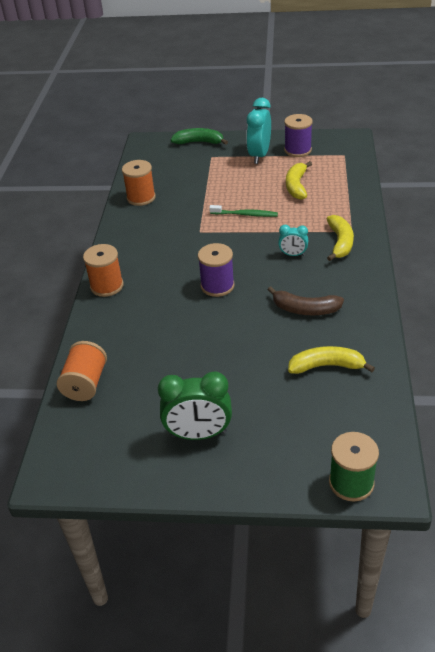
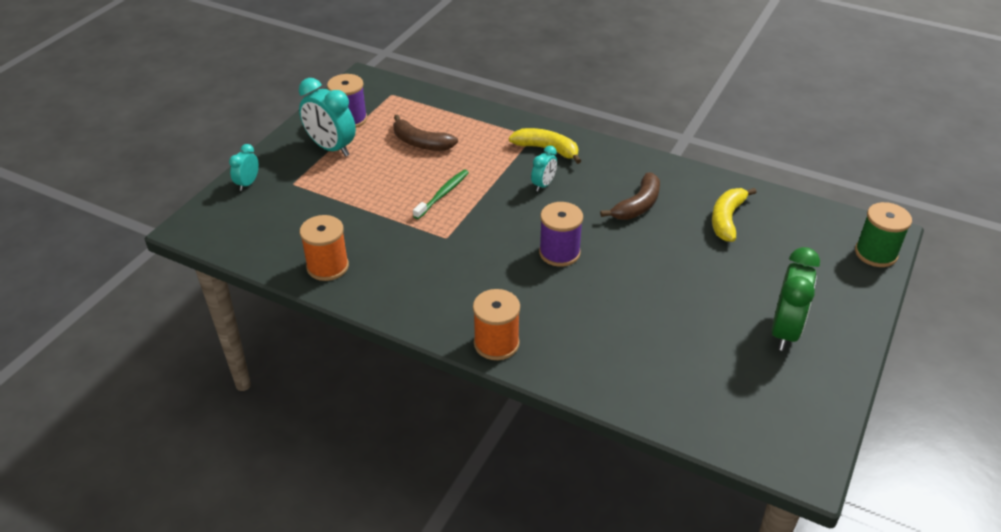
camera: 70 degrees left, 0 degrees up
orange spool [57,341,107,401] -> none
green banana [171,128,228,145] -> turquoise clock [229,144,259,191]
yellow banana [286,161,312,200] -> brown banana [393,115,458,151]

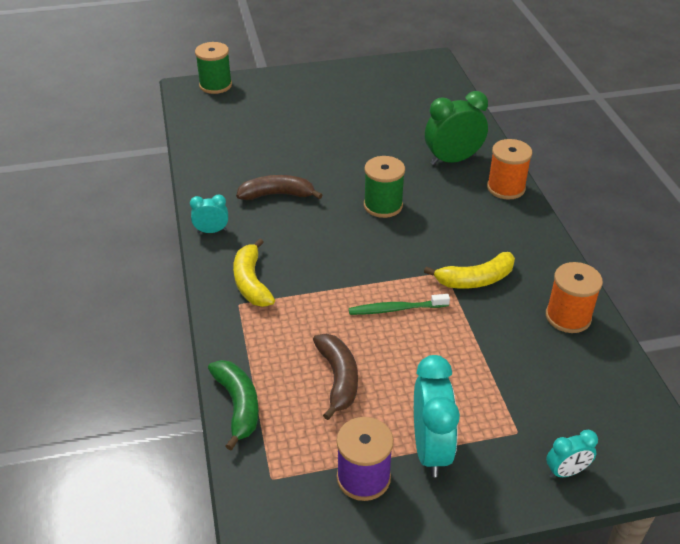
camera: 130 degrees left, 0 degrees up
turquoise clock [531,146,557,192] -> turquoise clock moved to [190,195,228,233]
purple spool [539,202,583,267] -> green spool [364,156,405,218]
yellow banana [712,188,757,242] -> yellow banana moved to [424,252,515,289]
green clock [771,247,820,351] -> green clock moved to [425,91,488,165]
none -> green banana [208,360,259,450]

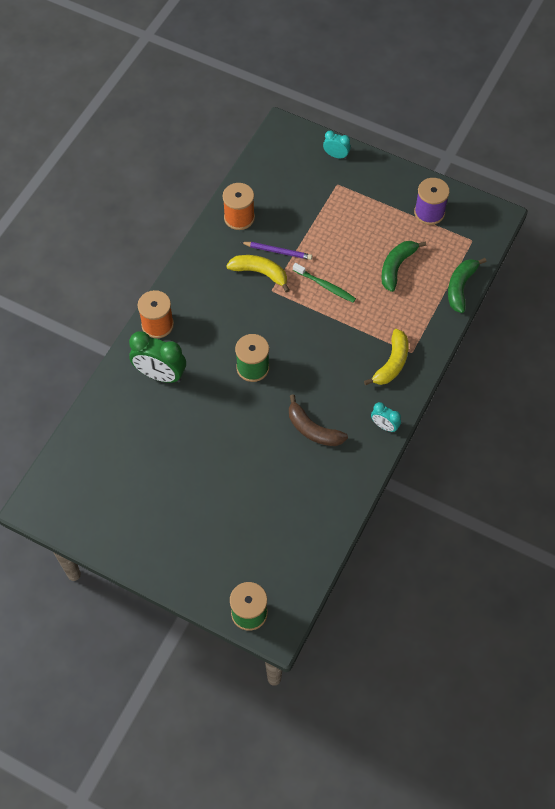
camera: 140 degrees left, 20 degrees up
brown banana [313,334,358,420] -> green banana [381,241,426,292]
turquoise clock [414,355,460,477] -> none
none -> purple pencil [241,242,312,260]

